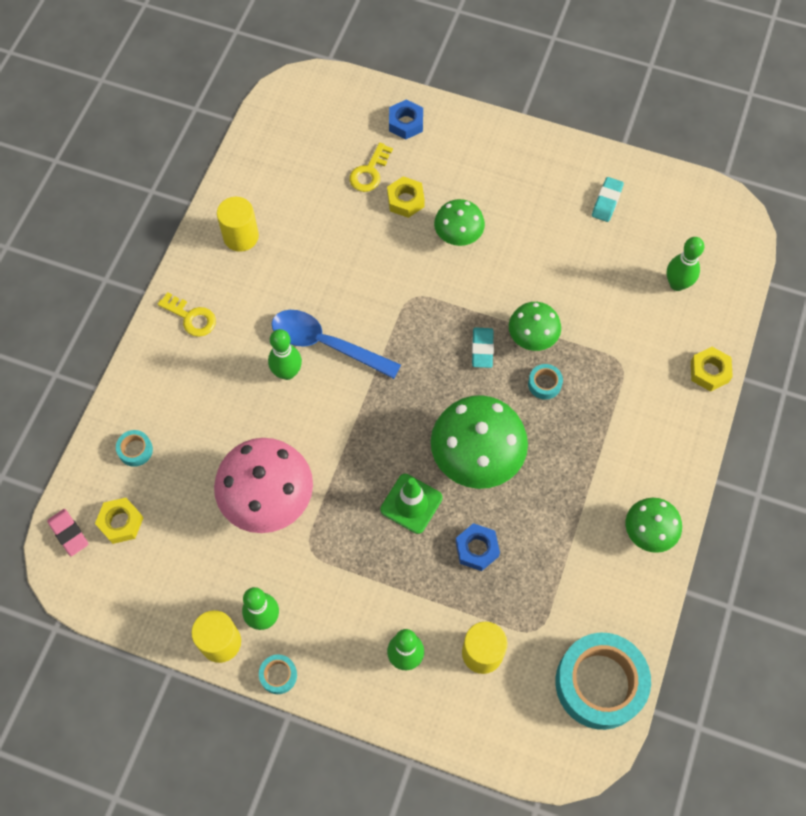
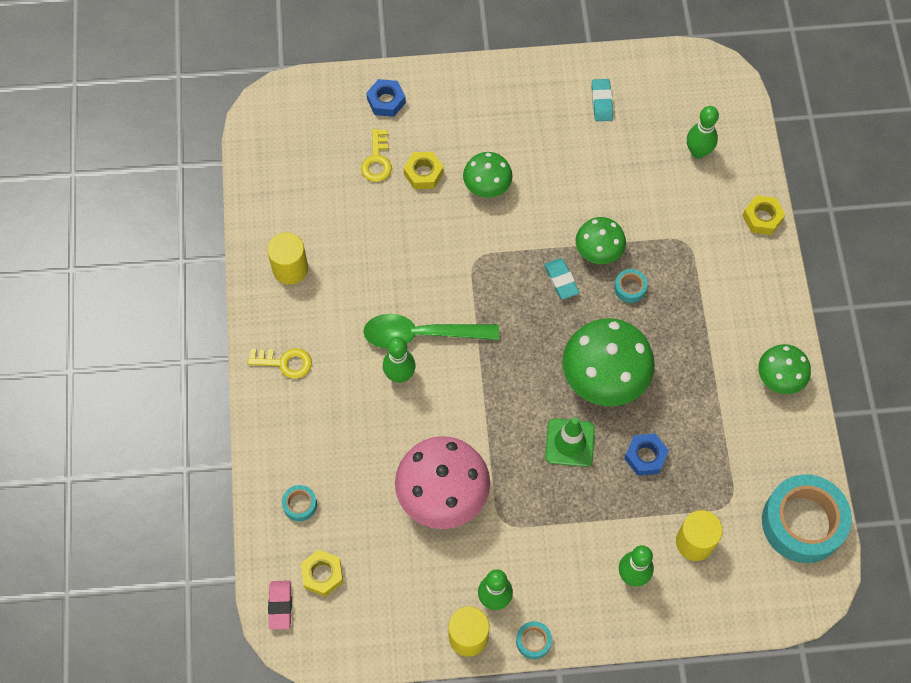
camera: 25 degrees left, 0 degrees up
pink eraser [47,509,88,556] -> pink eraser turned 60 degrees clockwise [268,580,292,630]
blue spoon [272,310,401,379] -> green spoon [363,314,499,348]

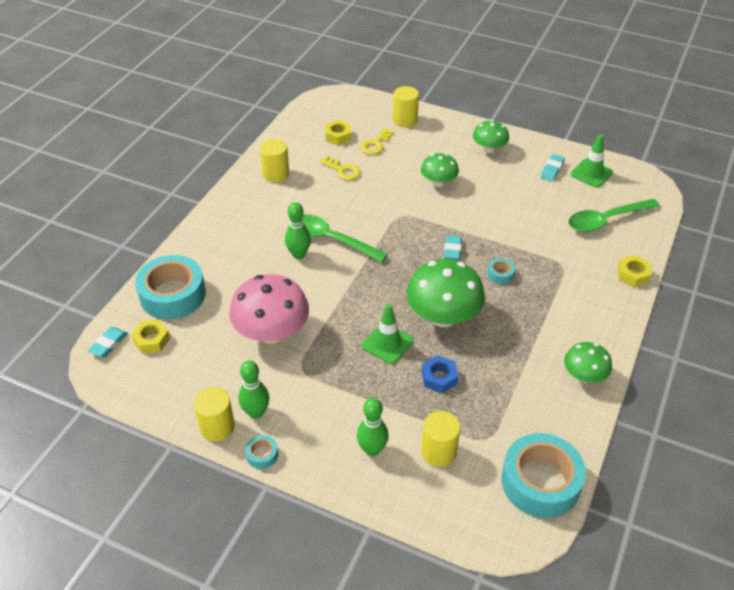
camera: 30 degrees right, 20 degrees down
yellow key [248,348,312,379] -> yellow key moved to [319,156,361,180]
pink eraser [268,580,292,630] -> turquoise eraser [88,327,128,357]
turquoise tape [282,485,317,521] -> turquoise tape [135,255,206,319], size x2.41
blue nut [366,79,406,117] -> yellow cylinder [393,86,419,127]
yellow nut [403,152,444,189] -> yellow nut moved to [325,120,351,145]
green mushroom [576,217,626,264] -> green mushroom moved to [473,120,509,153]
green bowling pin [687,106,719,159] -> green spoon [568,199,660,232]
none -> green traffic cone [570,134,613,188]

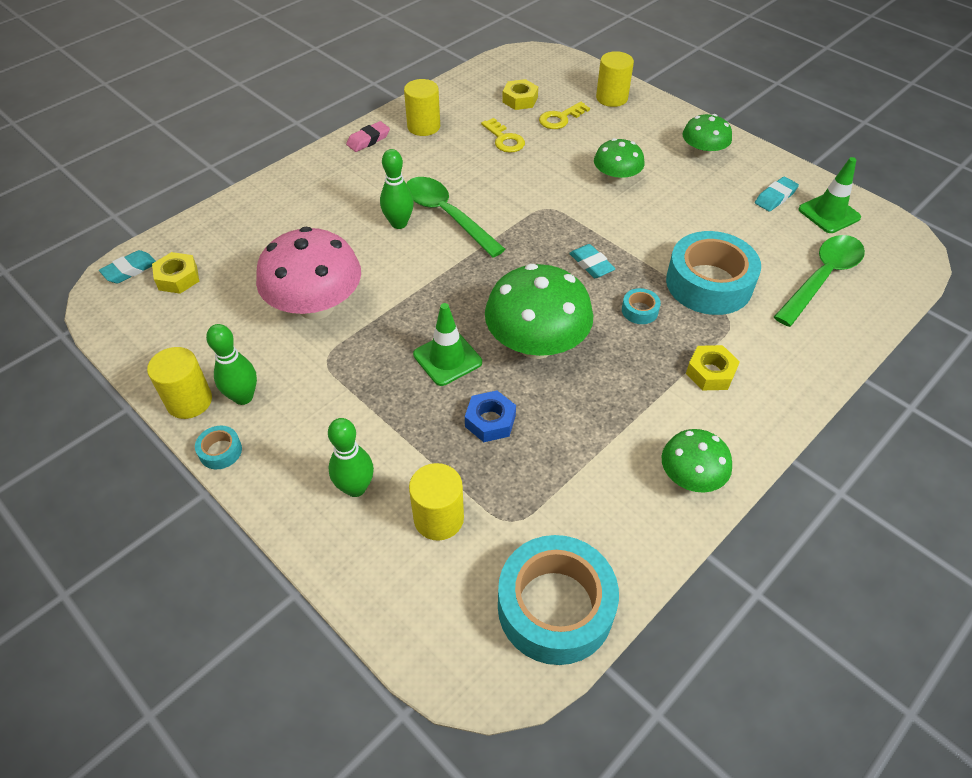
camera: 20 degrees right, 5 degrees up
turquoise tape [135,255,206,319] -> turquoise tape moved to [666,231,761,315]
turquoise eraser [444,235,462,260] -> turquoise eraser turned 60 degrees counterclockwise [569,244,616,278]
green spoon [568,199,660,232] -> green spoon turned 135 degrees clockwise [774,235,865,327]
yellow nut [618,255,652,287] -> yellow nut moved to [686,345,740,390]
none -> pink eraser [346,121,390,152]

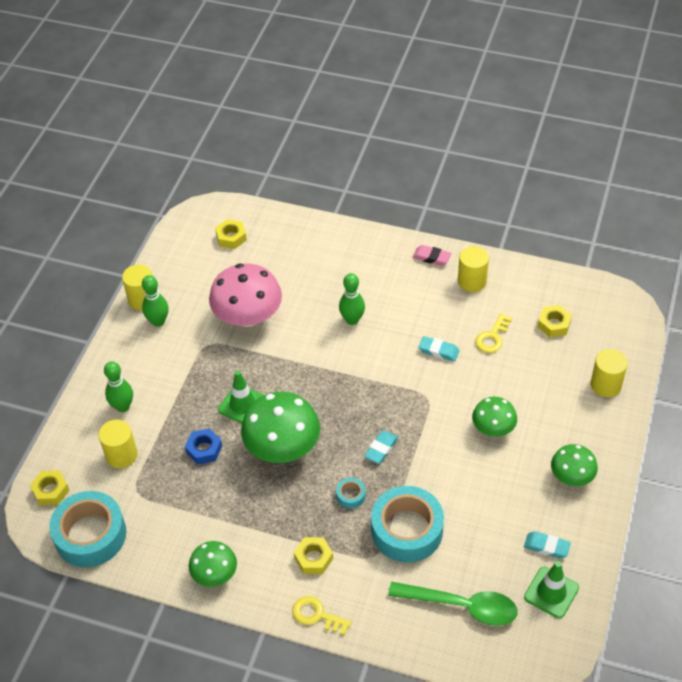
camera: 65 degrees right, 0 degrees up
turquoise eraser [99,250,156,283] -> turquoise eraser moved to [419,336,459,362]
turquoise tape [195,426,242,469] -> none
green spoon [406,177,505,258] -> none
yellow key [539,102,590,129] -> yellow key moved to [292,596,351,636]
none -> yellow nut [30,470,70,505]

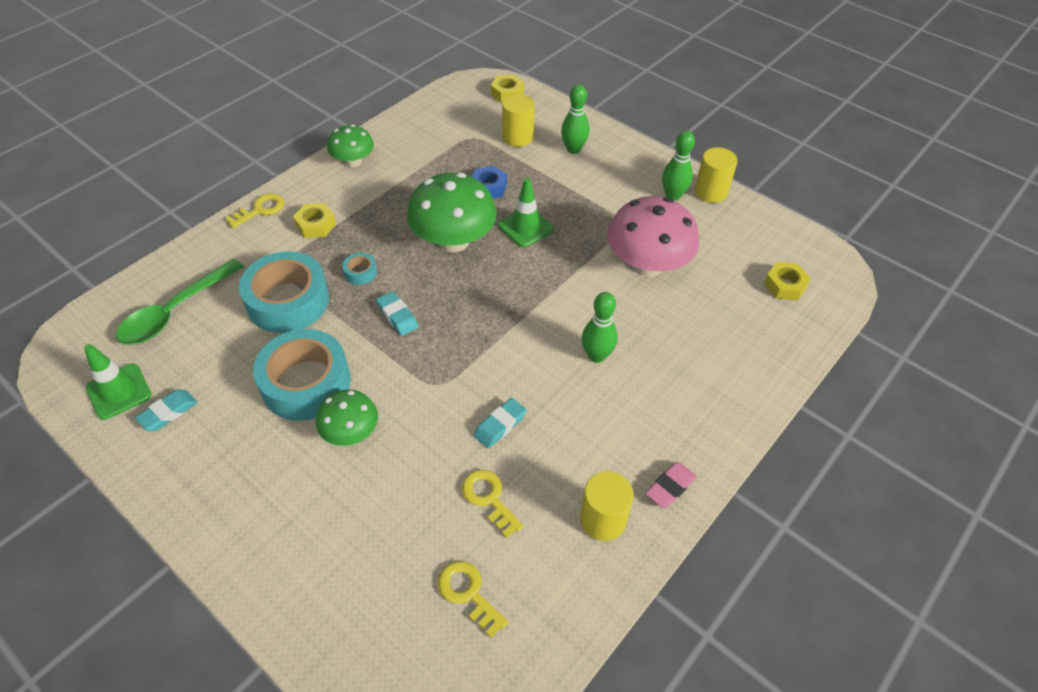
camera: 110 degrees right, 0 degrees up
turquoise tape [49,491,126,567] -> turquoise tape moved to [253,329,351,421]
yellow nut [538,305,572,337] -> yellow key [438,561,509,638]
green mushroom [551,444,598,486] -> none
yellow cylinder [591,349,628,397] -> none

